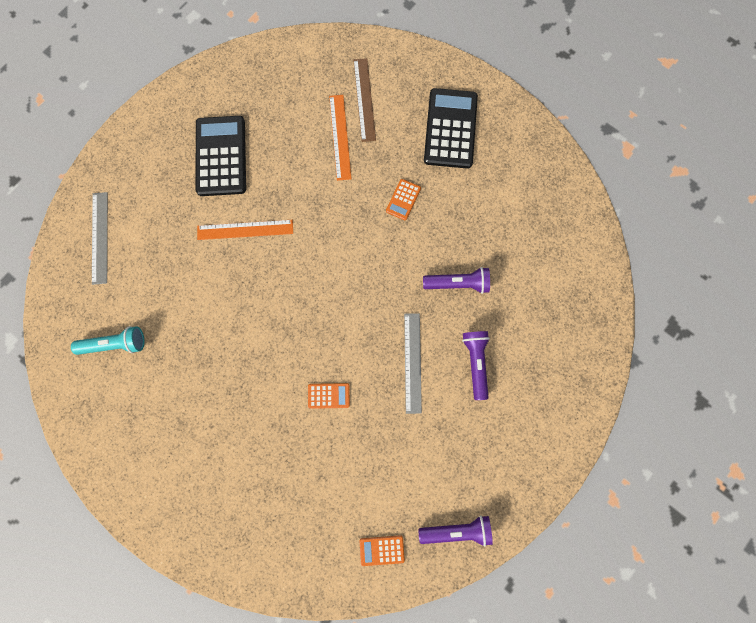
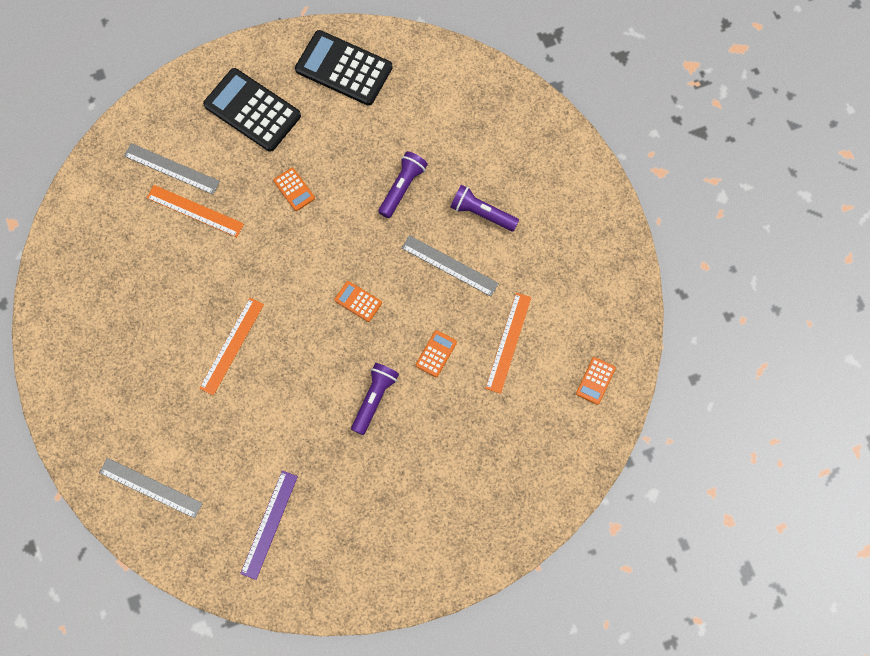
camera: 60 degrees left, 5 degrees down
turquoise flashlight [71,326,145,355] -> purple ruler [240,471,298,580]
black calculator [196,116,246,196] -> black calculator moved to [295,30,393,106]
brown ruler [353,58,376,142] -> grey ruler [124,143,220,194]
purple flashlight [418,515,493,547] -> purple flashlight moved to [351,363,399,435]
none -> orange calculator [334,281,382,322]
none -> orange ruler [485,293,531,394]

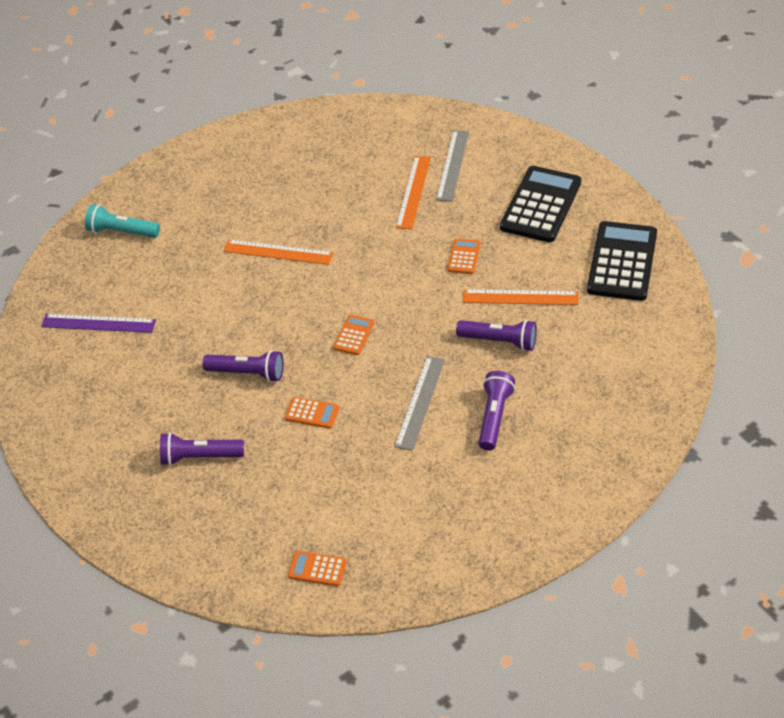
camera: 80 degrees right, 25 degrees down
grey ruler [99,458,203,519] -> turquoise flashlight [85,204,160,238]
orange calculator [273,168,315,211] -> orange calculator turned 150 degrees clockwise [448,238,480,274]
orange ruler [485,293,531,394] -> orange ruler moved to [463,289,578,305]
none -> purple flashlight [160,432,244,466]

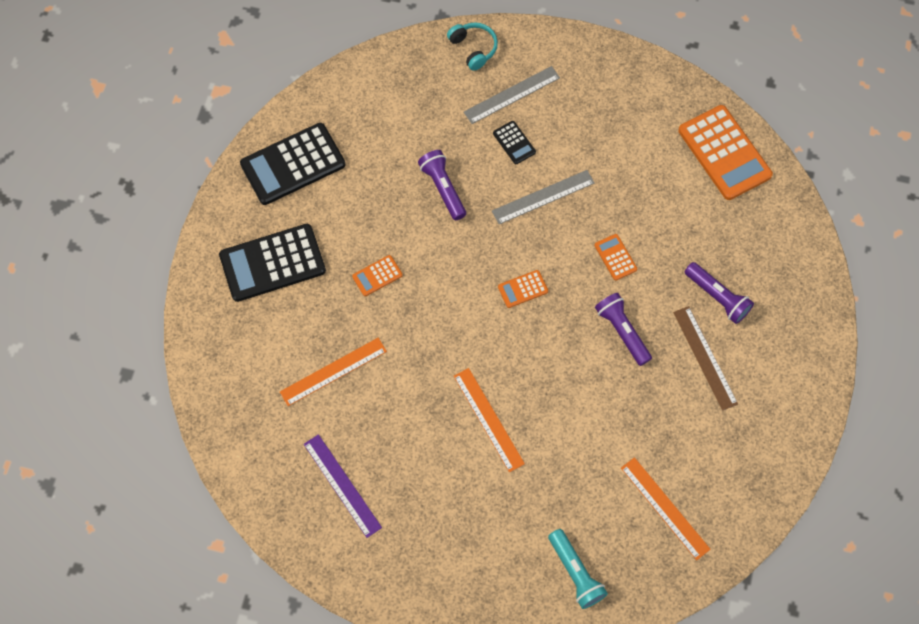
camera: 135 degrees left, 20 degrees up
purple ruler [41,314,156,333] -> purple ruler moved to [304,434,382,538]
orange calculator [288,551,347,587] -> orange calculator [678,105,773,200], size x2.16
grey ruler [436,130,469,201] -> grey ruler moved to [464,66,560,124]
orange ruler [463,289,578,305] -> orange ruler moved to [621,457,711,560]
purple flashlight [478,371,515,451] -> black calculator [493,121,536,164]
none -> turquoise headphones [447,22,498,71]
none -> brown ruler [673,306,738,411]

